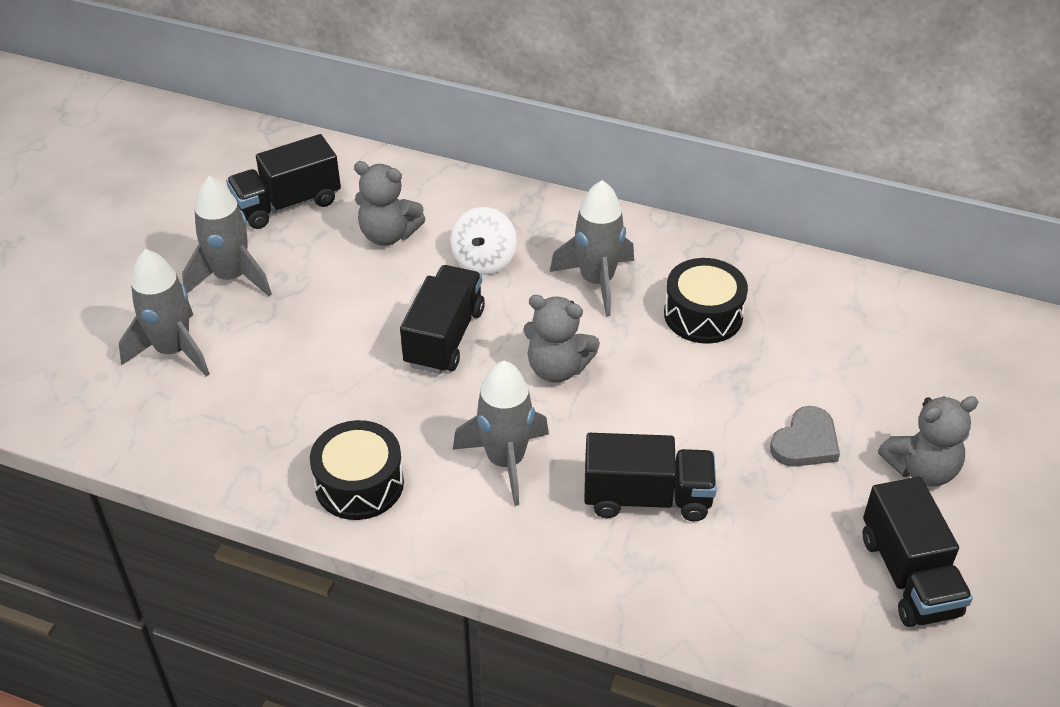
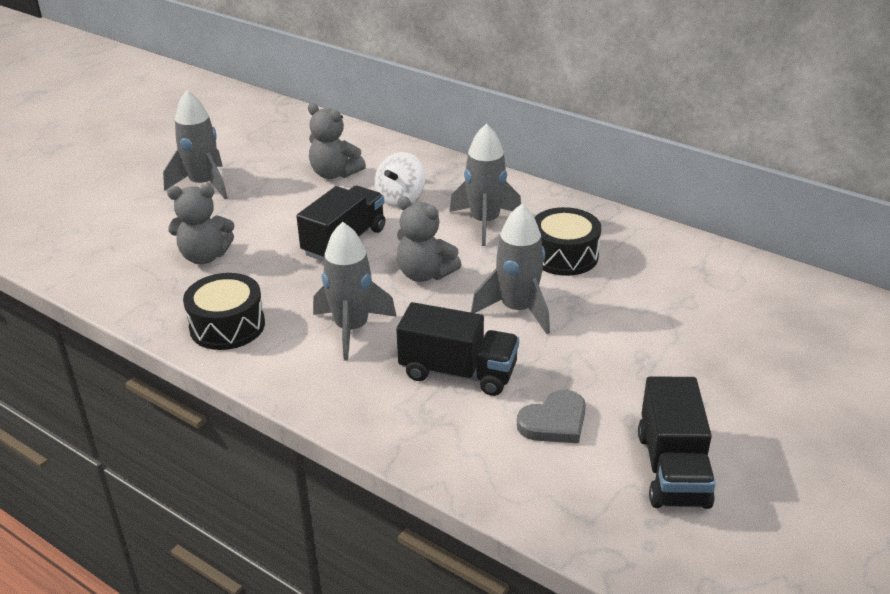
camera: 15 degrees right, 10 degrees down
grey rocket [119,249,210,377] -> grey rocket moved to [471,204,550,334]
black truck [226,134,341,229] -> none
grey heart [770,406,840,467] -> grey heart moved to [517,390,586,443]
grey teddy bear [878,396,979,486] -> grey teddy bear moved to [167,185,234,264]

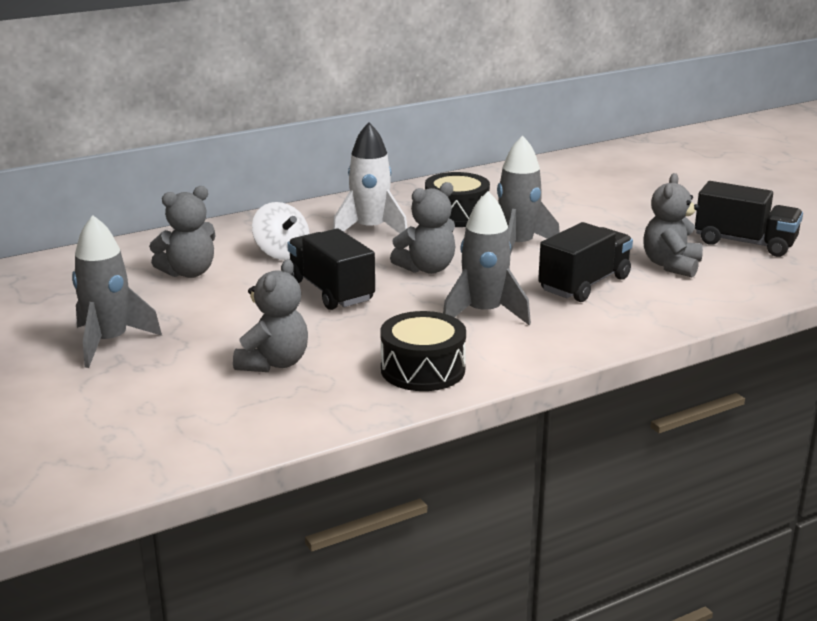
camera: 65 degrees left, 10 degrees down
grey rocket [449,124,521,246] -> white rocket [333,122,407,234]
grey heart [517,390,586,443] -> grey teddy bear [643,173,703,278]

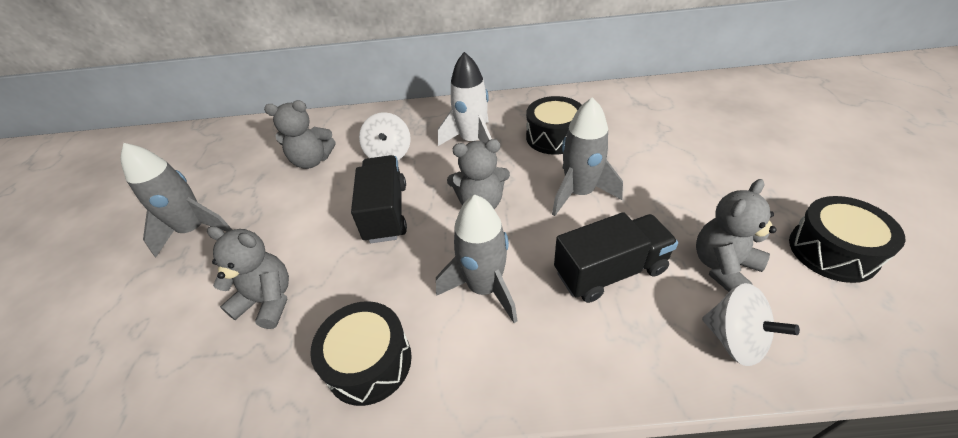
camera: 30 degrees right, 20 degrees up
grey teddy bear [233,259,308,372] -> grey teddy bear turned 120 degrees counterclockwise [207,226,289,329]
black truck [695,181,803,257] -> black drum [789,196,905,283]
none -> white spinning top [702,283,800,366]

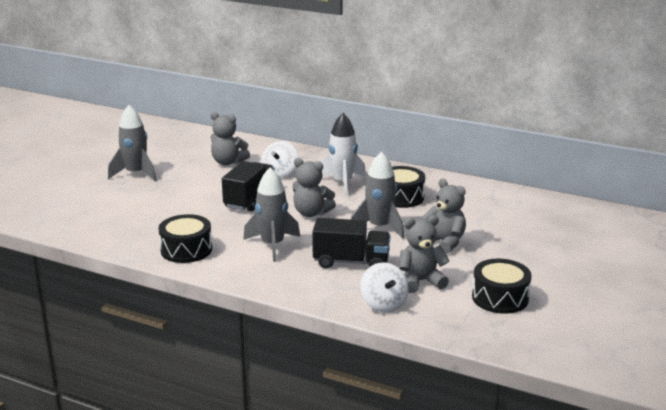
camera: 25 degrees right, 20 degrees down
grey teddy bear [207,226,289,329] -> grey teddy bear moved to [423,179,466,254]

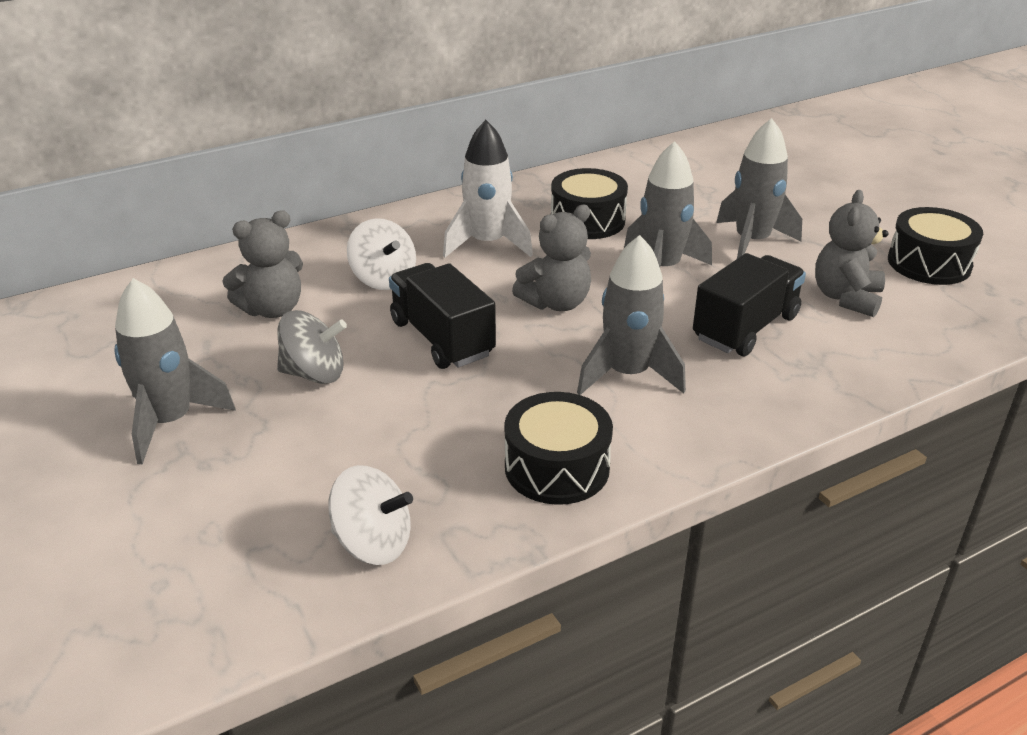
camera: 55 degrees left, 10 degrees up
white spinning top [360,262,409,312] -> white spinning top moved to [328,465,413,565]
grey teddy bear [423,179,466,254] -> grey rocket [716,118,802,259]
none -> grey spinning top [277,310,347,384]

